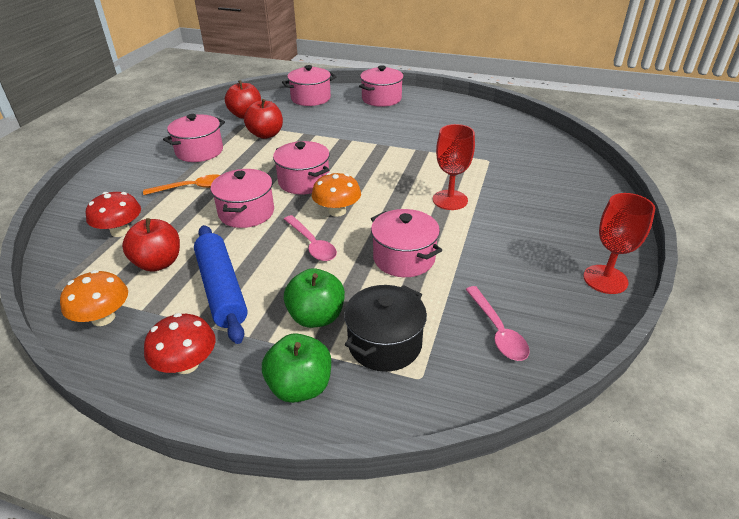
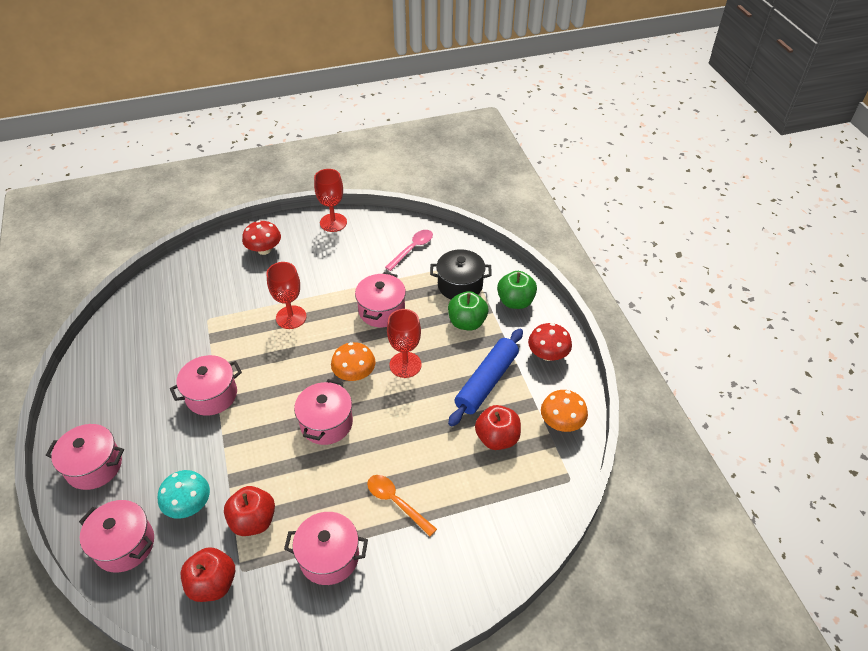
camera: 125 degrees left, 10 degrees up
red mushroom [86,192,141,237] -> red mushroom moved to [242,220,281,255]
pink pot [211,169,274,228] -> pink pot moved to [170,355,242,416]
pink spoon [284,215,337,261] -> red goblet [387,309,422,378]
none -> turquoise mushroom [158,470,210,519]

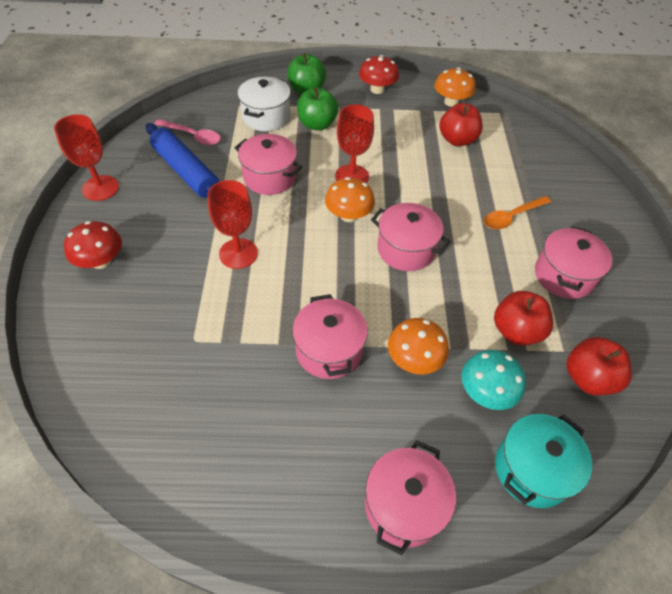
camera: 75 degrees left, 5 degrees up
pink pot [79,500,154,572] -> turquoise pot [495,414,592,508]
pink spoon [385,230,433,271] -> pink spoon turned 150 degrees clockwise [154,119,221,145]
black pot [430,249,492,299] -> white pot [237,77,291,131]
blue rolling pin [448,329,523,427] -> blue rolling pin moved to [146,123,219,198]
none -> orange mushroom [388,318,449,374]

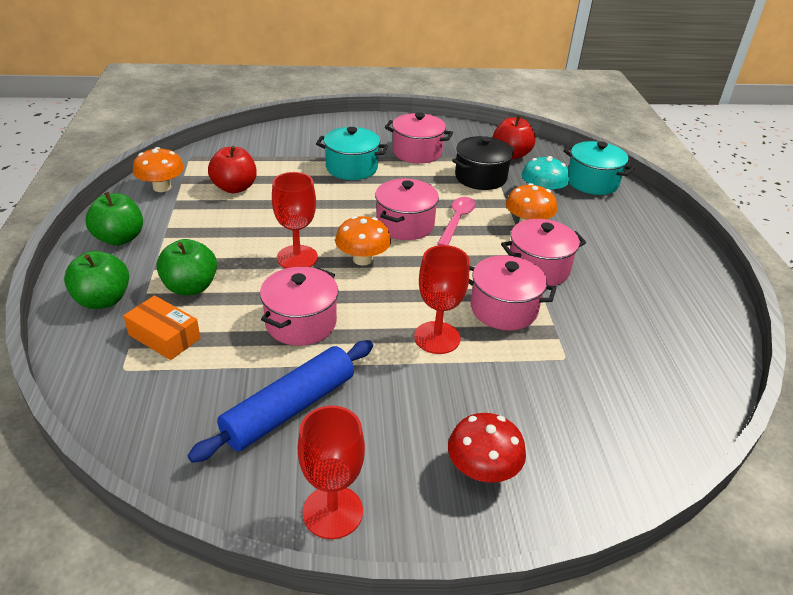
camera: 95 degrees left, 15 degrees down
pink spoon [154,119,221,145] -> pink spoon moved to [437,197,476,245]
white pot [237,77,291,131] -> orange box [123,295,201,360]
red mushroom [359,55,399,94] -> green apple [86,192,143,246]
pink pot [365,440,456,556] -> pink pot moved to [469,255,556,331]
orange spoon [484,196,551,230] -> turquoise pot [316,127,388,180]
red apple [494,291,553,346] -> black pot [452,136,515,190]

